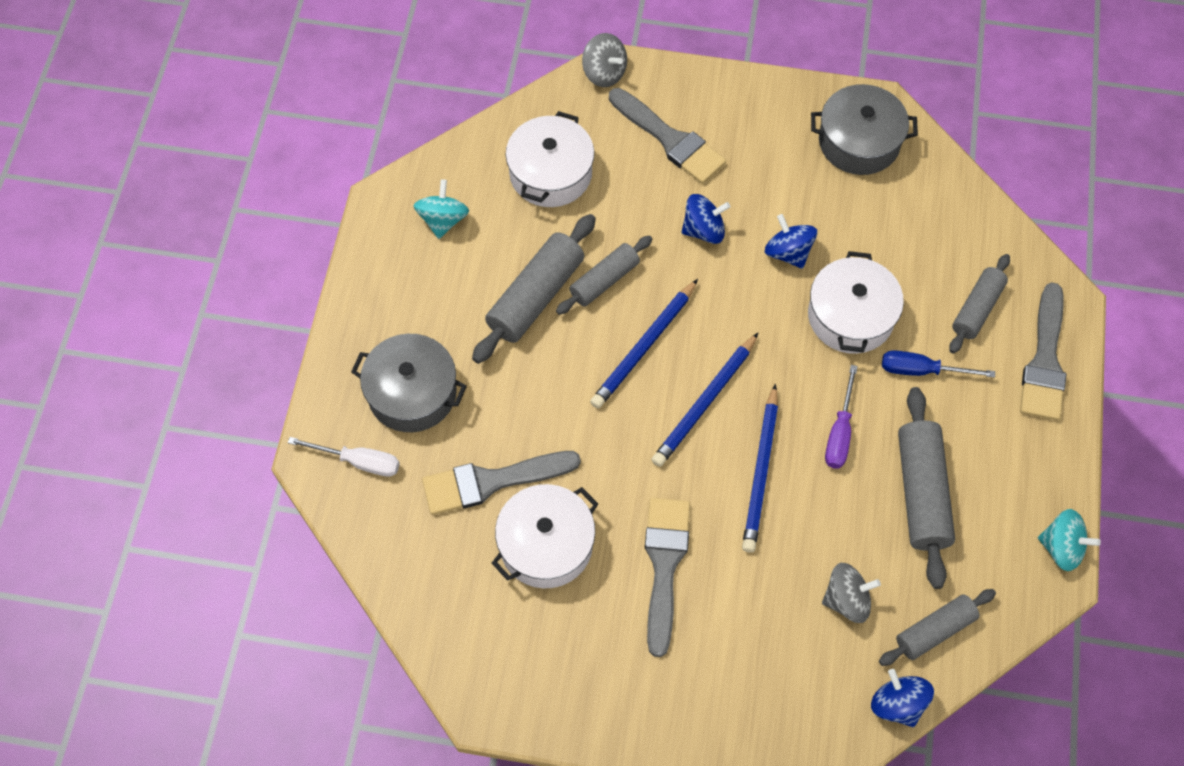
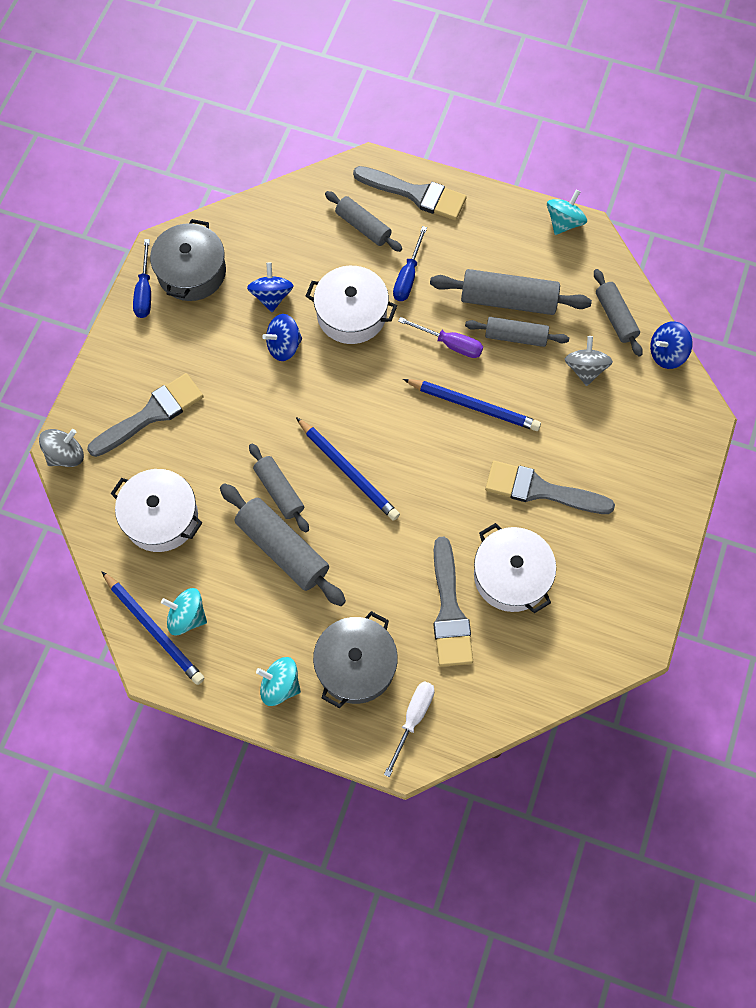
camera: 80 degrees left, 5 degrees up
blue pencil [651,333,758,467] -> blue pencil moved to [101,571,204,685]
blue spinning top [682,194,731,244] -> blue spinning top moved to [247,263,293,312]
none -> blue screwdriver [133,239,151,318]
none -> turquoise spinning top [256,657,301,706]
none -> grey rolling pin [465,317,569,347]

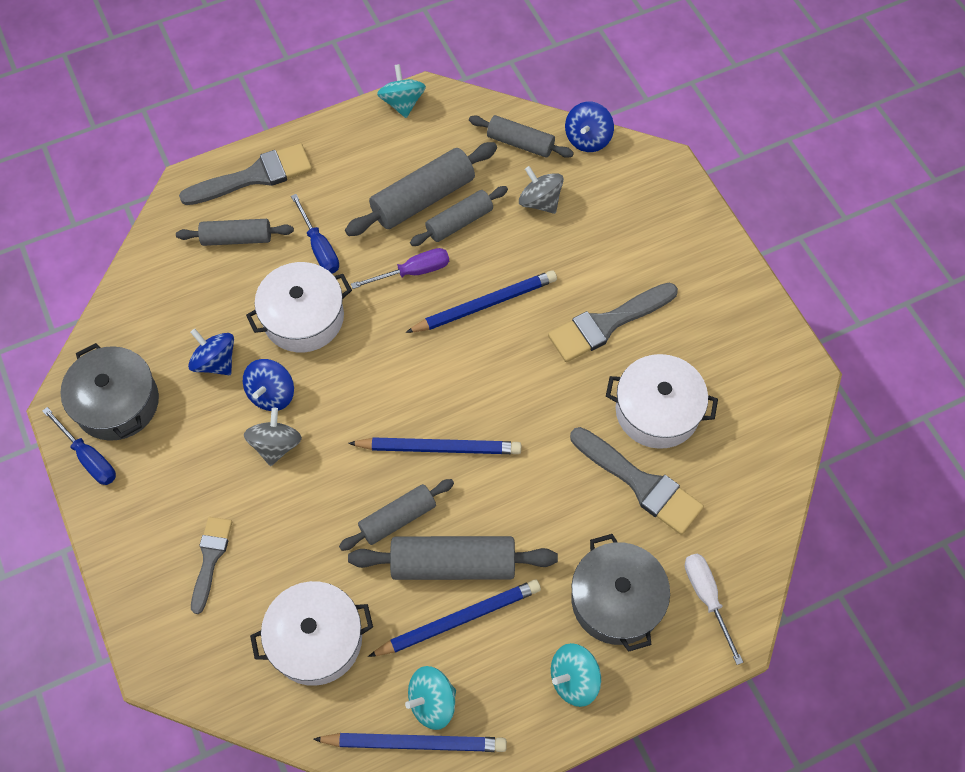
camera: 45 degrees left, 5 degrees down
grey spinning top [39,429,84,467] -> grey spinning top moved to [244,407,302,466]
grey brush [87,373,204,457] -> grey brush [191,517,232,614], size x0.63
grey rolling pin [249,444,309,532] -> grey rolling pin turned 45 degrees counterclockwise [339,479,454,551]
none -> blue pencil [368,580,541,657]

